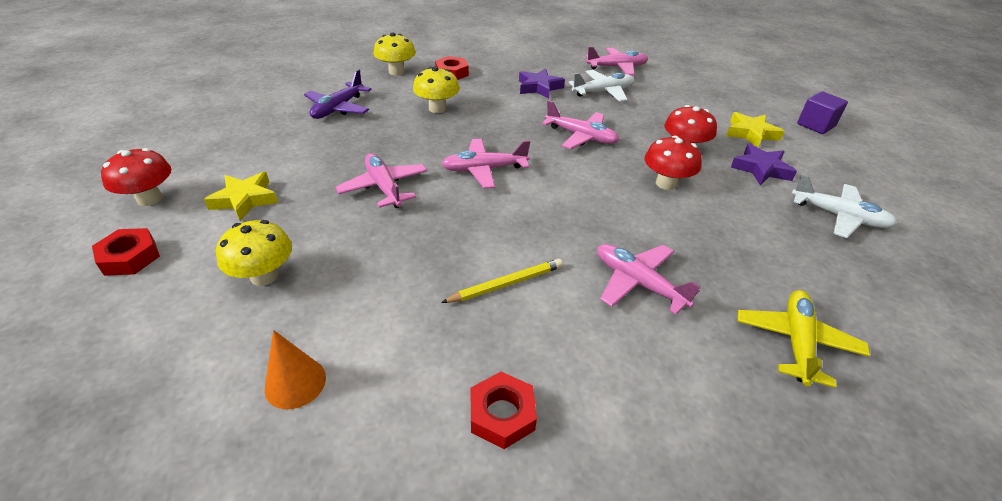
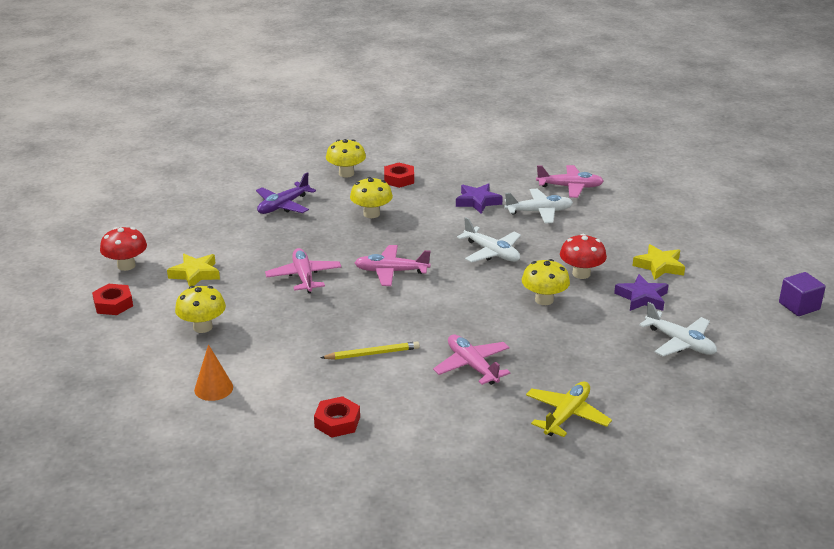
camera: 15 degrees right, 10 degrees down
pink plane [542,100,619,149] -> white plane [457,217,521,262]
red mushroom [645,136,702,190] -> yellow mushroom [522,259,570,305]
purple cube [797,91,848,134] -> purple cube moved to [779,272,825,316]

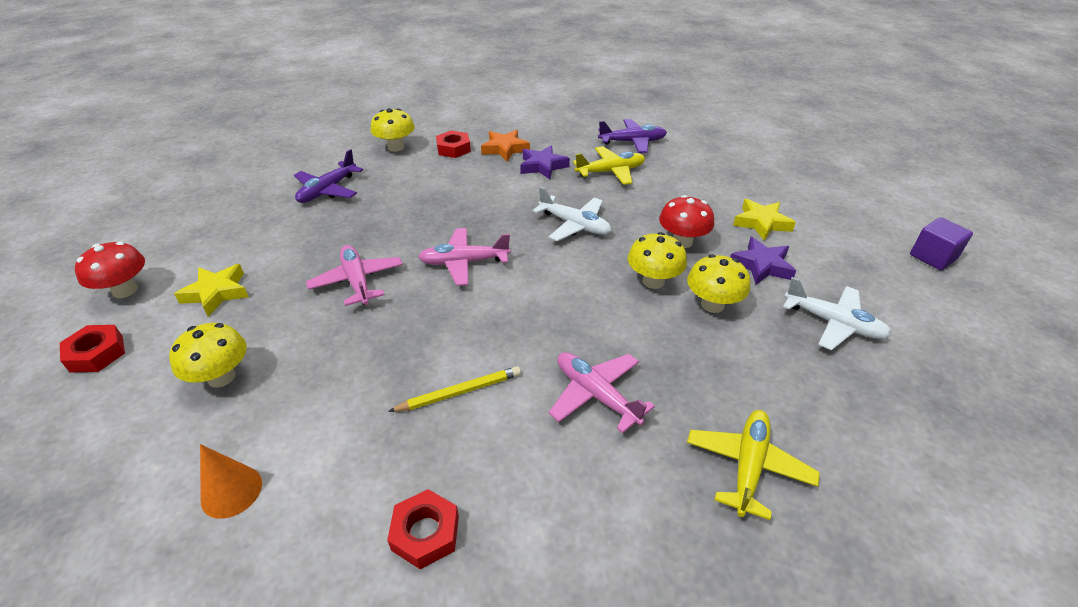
camera: 10 degrees left, 10 degrees up
yellow mushroom [350,177,393,218] -> yellow mushroom moved to [687,254,750,313]
white plane [504,188,573,224] -> yellow plane [573,146,645,185]
pink plane [536,165,604,198] -> purple plane [598,119,667,153]
none -> orange star [481,130,530,161]

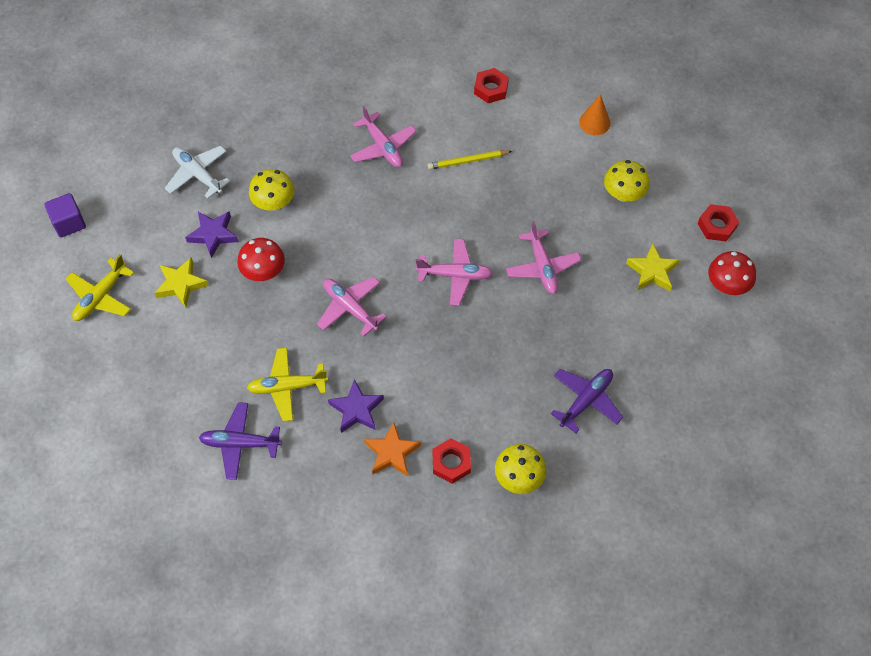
camera: 170 degrees left, 20 degrees up
white plane [533,187,611,241] -> pink plane [317,276,386,336]
yellow mushroom [628,232,687,289] -> none
yellow plane [687,410,820,520] -> yellow plane moved to [66,254,134,321]

